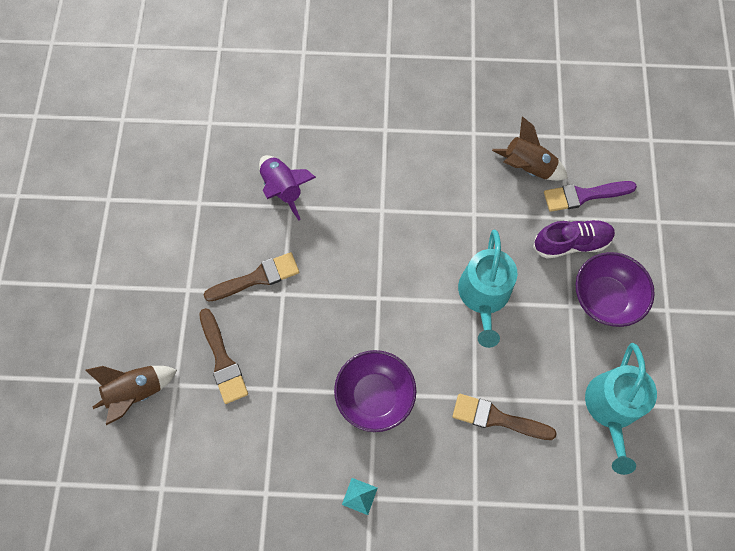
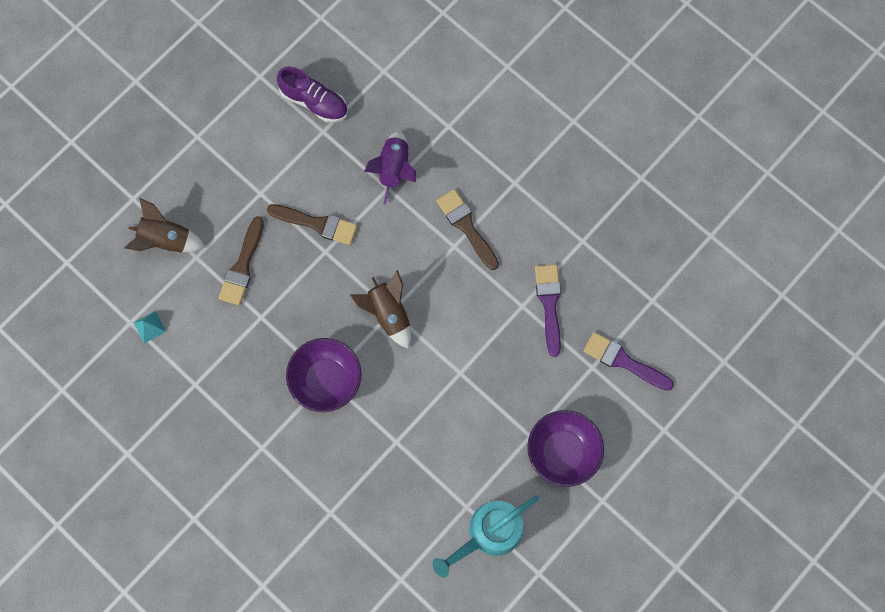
camera: 40 degrees right, 5 degrees up
turquoise pyramid [342,478,378,515] -> turquoise pyramid moved to [133,311,166,343]
brown brush [453,394,557,440] -> brown brush moved to [436,189,499,270]
turquoise watering can [458,230,517,348] -> none
brown rocket [492,116,568,181] -> brown rocket moved to [350,270,411,349]
purple shoe [533,219,615,259] -> purple shoe moved to [277,66,348,123]
none -> purple brush [535,264,561,357]

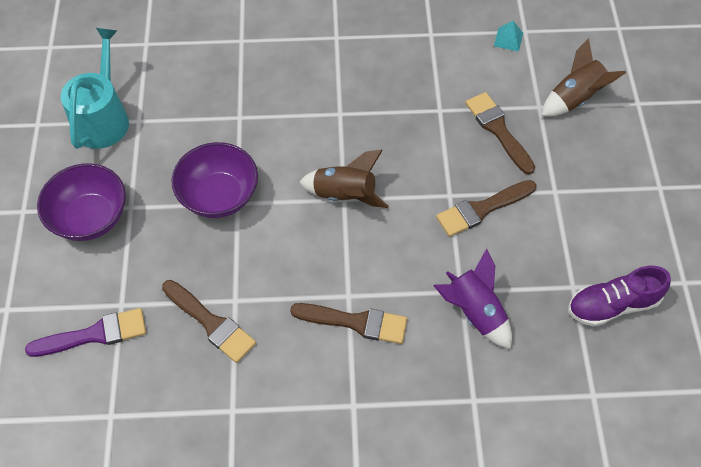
camera: 135 degrees right, 15 degrees down
purple bowl [286,338,362,412] -> purple bowl moved to [171,142,258,218]
purple brush [535,264,561,357] -> brown brush [162,280,256,363]

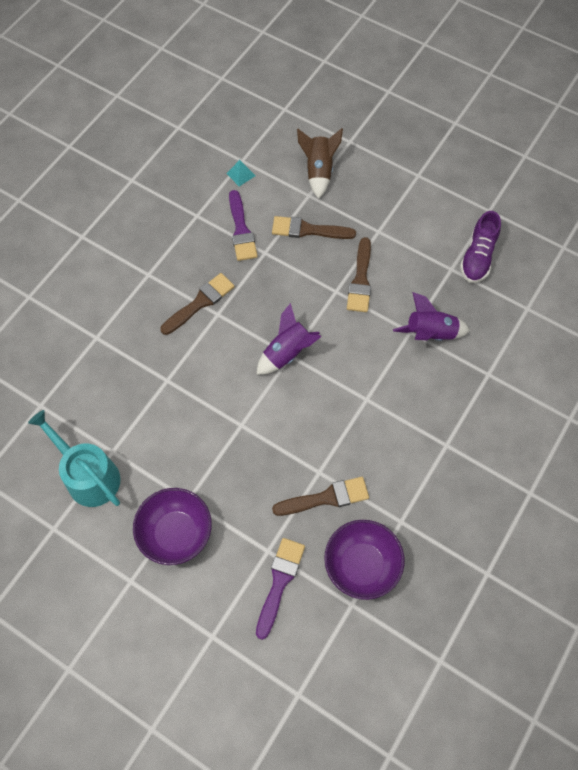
camera: 55 degrees left, 5 degrees up
purple bowl [171,142,258,218] -> purple bowl moved to [324,520,404,600]
brown brush [290,303,407,344] -> brown brush moved to [161,273,235,335]
brown rocket [299,150,389,208] -> purple rocket [257,303,322,375]
none -> purple brush [229,190,258,261]

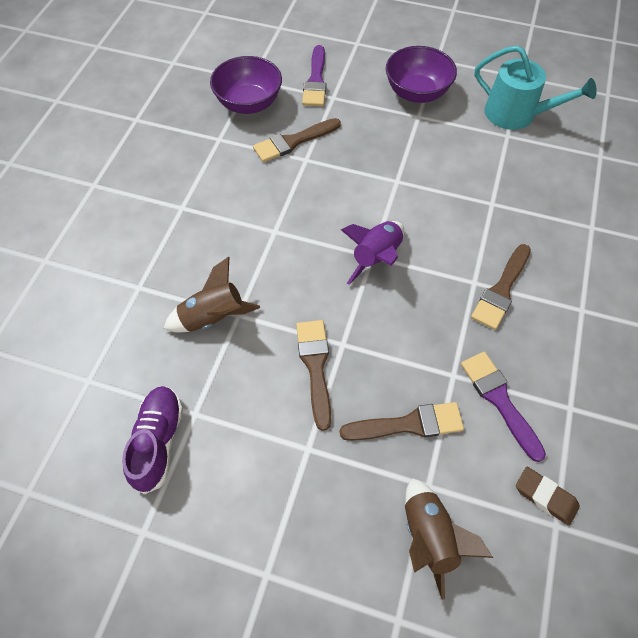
camera: 165 degrees right, 5 degrees down
turquoise pyramid [226,160,256,187] -> brown eraser [516,467,580,526]
purple rocket [393,292,470,341] -> brown rocket [164,257,260,333]

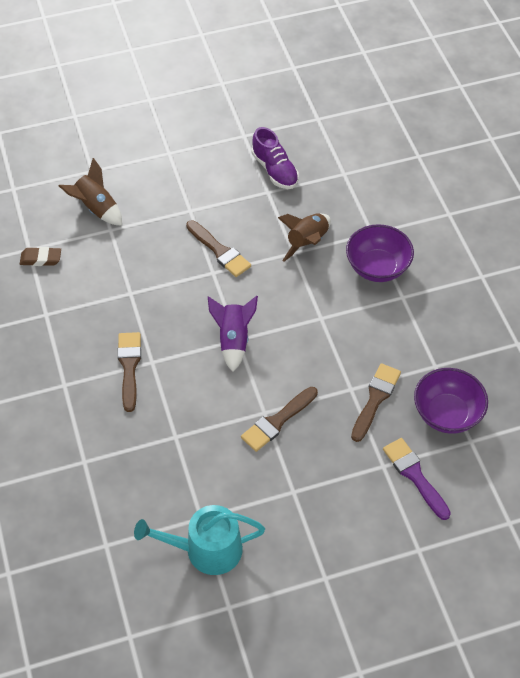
camera: 145 degrees right, 5 degrees down
brown brush [340,402,464,441] -> brown brush moved to [241,387,318,452]
purple bowl [386,46,457,103] -> purple bowl moved to [346,224,414,282]
purple brush [461,352,546,462] -> none

